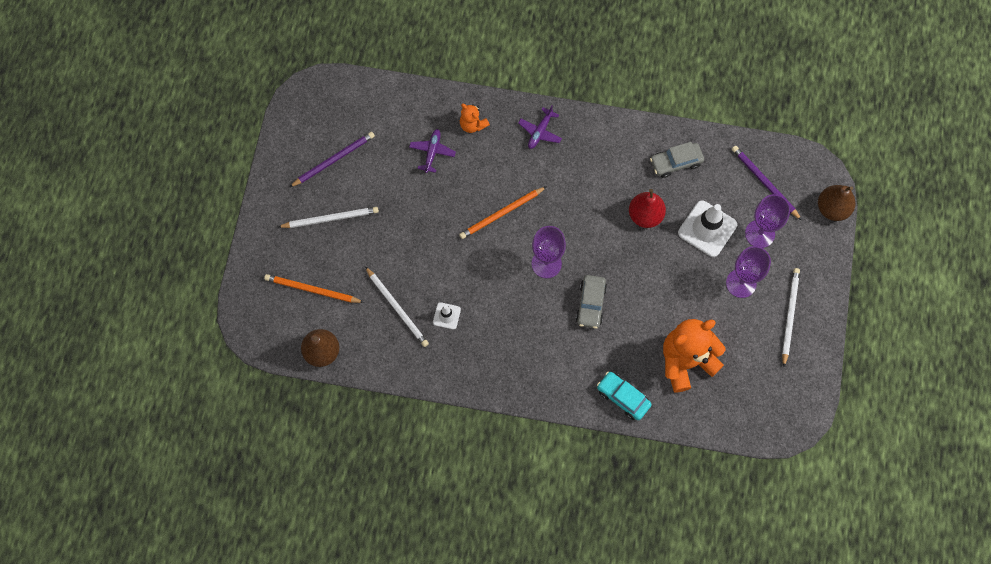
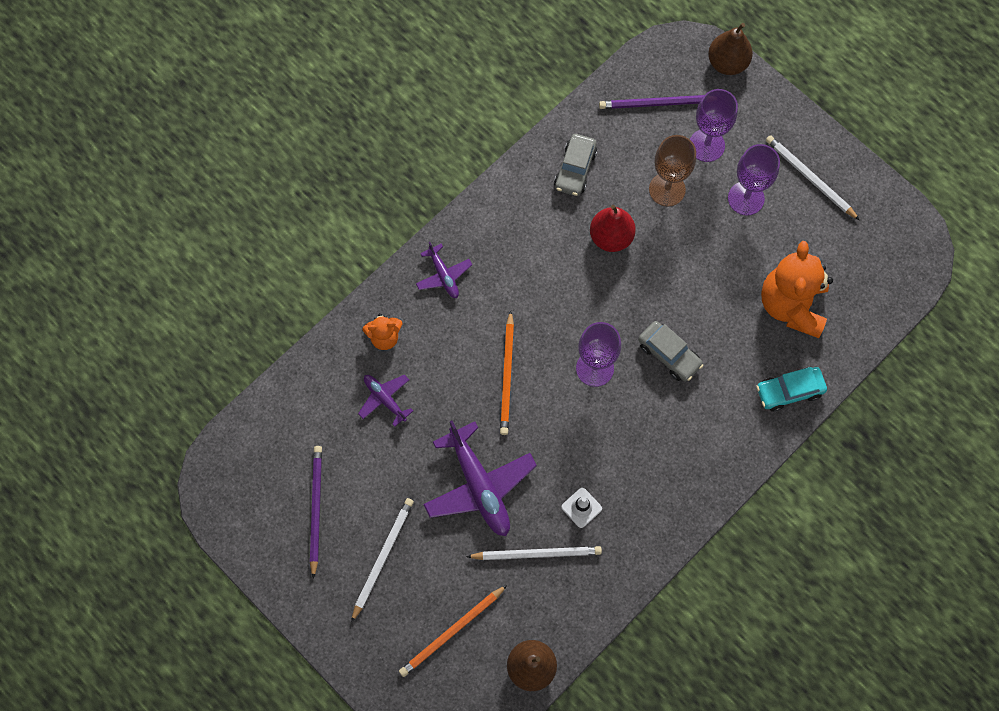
camera: 55 degrees left, 0 degrees up
white traffic cone [678,200,737,257] -> brown goblet [649,135,696,207]
none -> purple plane [423,421,537,536]

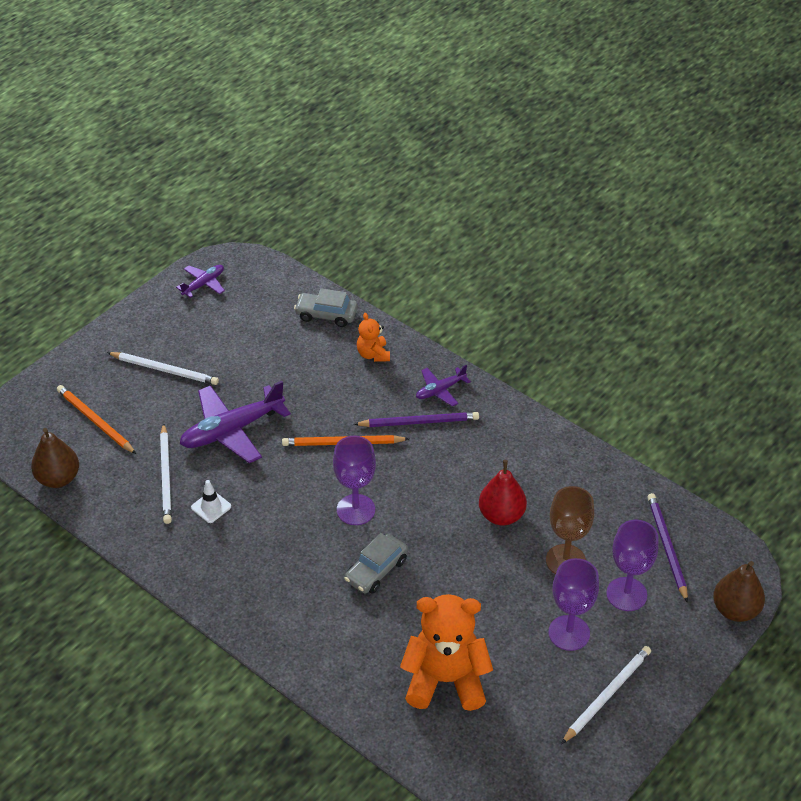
camera: 85 degrees right, 25 degrees down
purple pencil [310,446,322,579] -> purple pencil moved to [354,412,479,427]
purple plane [358,375,413,427] -> purple plane moved to [176,265,225,298]
grey car [554,134,597,196] -> grey car moved to [294,288,358,327]
turquoise car [756,367,827,411] -> none

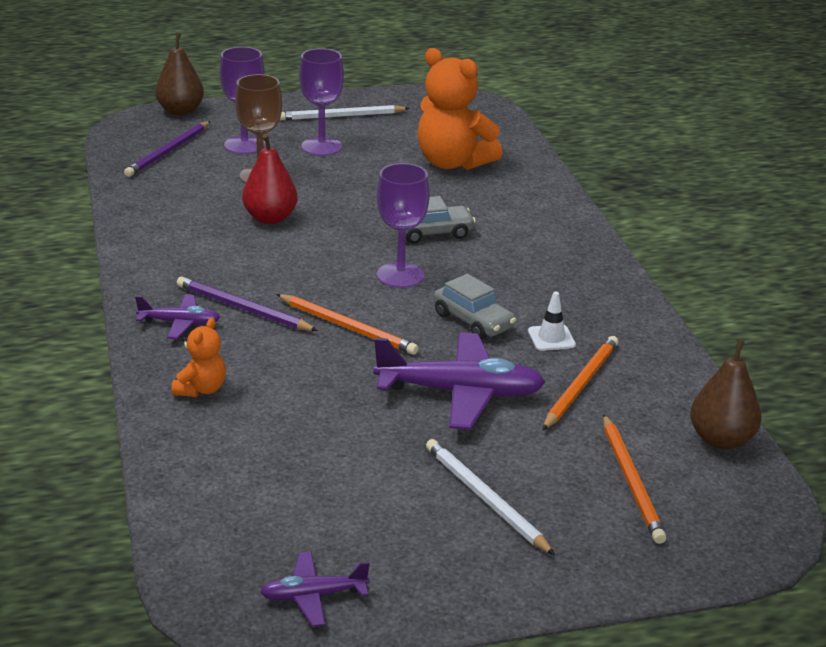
camera: 145 degrees left, 15 degrees down
white pencil [160,423,172,524] -> orange pencil [542,336,618,430]
grey car [294,288,358,327] -> grey car moved to [433,274,516,339]

